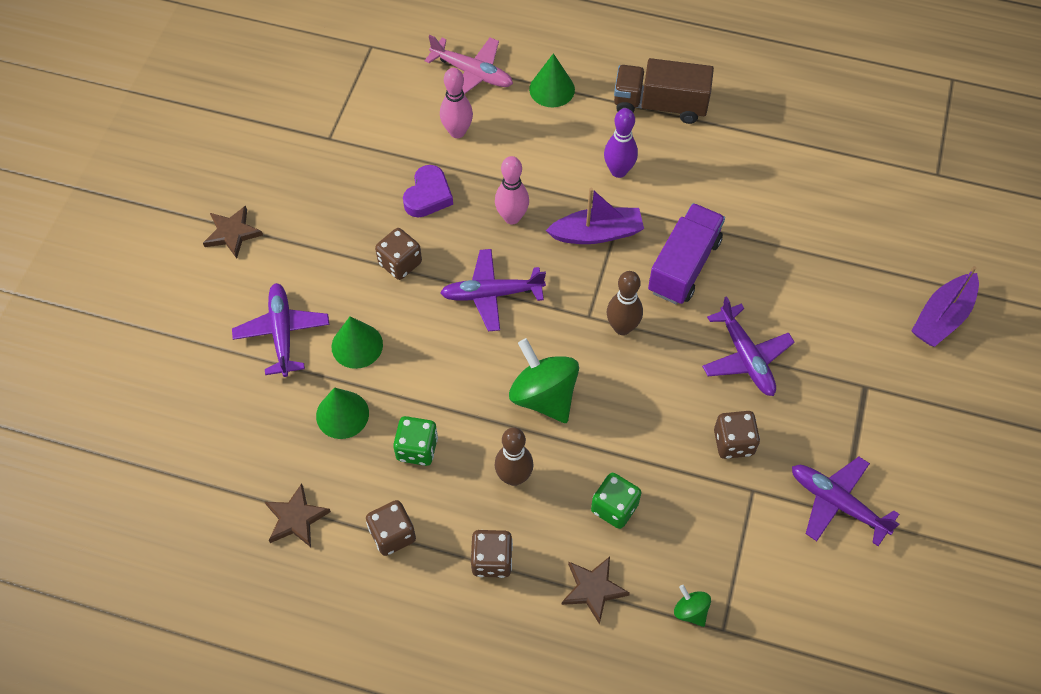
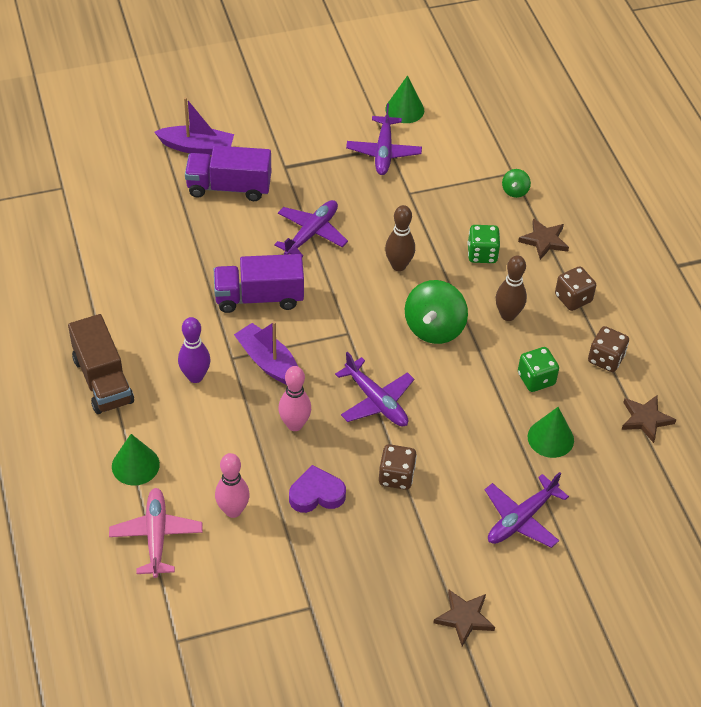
camera: 125 degrees left, 10 degrees down
green cone [332,316,383,369] -> green cone moved to [385,75,424,123]
brown bowling pin [607,271,643,335] -> brown bowling pin moved to [385,205,415,271]
brown dice [714,411,760,459] -> none
none -> purple truck [185,145,271,201]

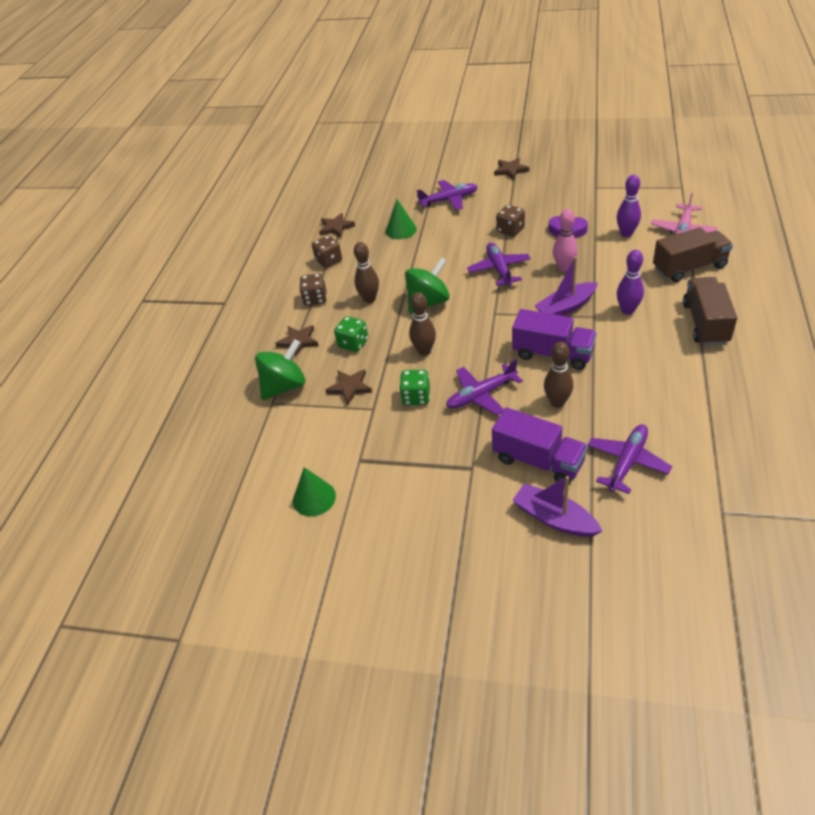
camera: 145 degrees left, 5 degrees down
green cone [112,434,160,485] -> brown truck [653,227,733,282]
pink bowling pin [215,453,250,518] -> purple bowling pin [617,175,641,237]
purple boat [234,321,298,385] -> purple boat turned 75 degrees clockwise [534,257,598,316]
purple plane [346,104,422,175] -> purple plane moved to [588,424,672,494]
green spinning top [502,169,531,198] -> green spinning top [255,339,305,400], size x2.07
green dice [518,347,559,392] -> green dice moved to [399,369,430,405]
none -> brown star [326,369,372,406]
none -> brown bowling pin [544,342,573,408]

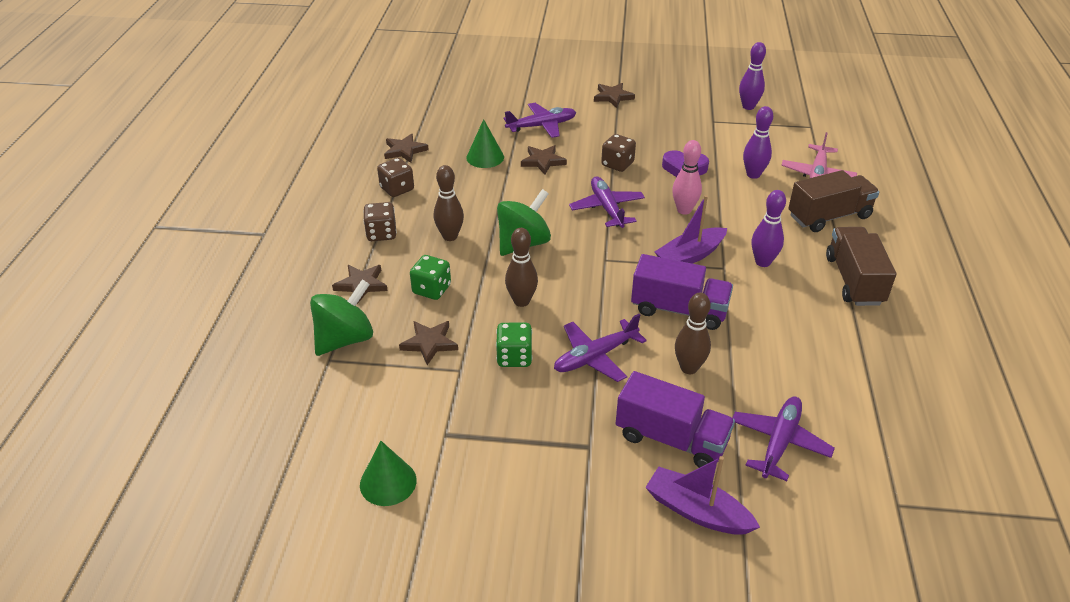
camera: 10 degrees left, 5 degrees down
none -> brown star [521,145,567,175]
none -> purple bowling pin [739,42,766,110]

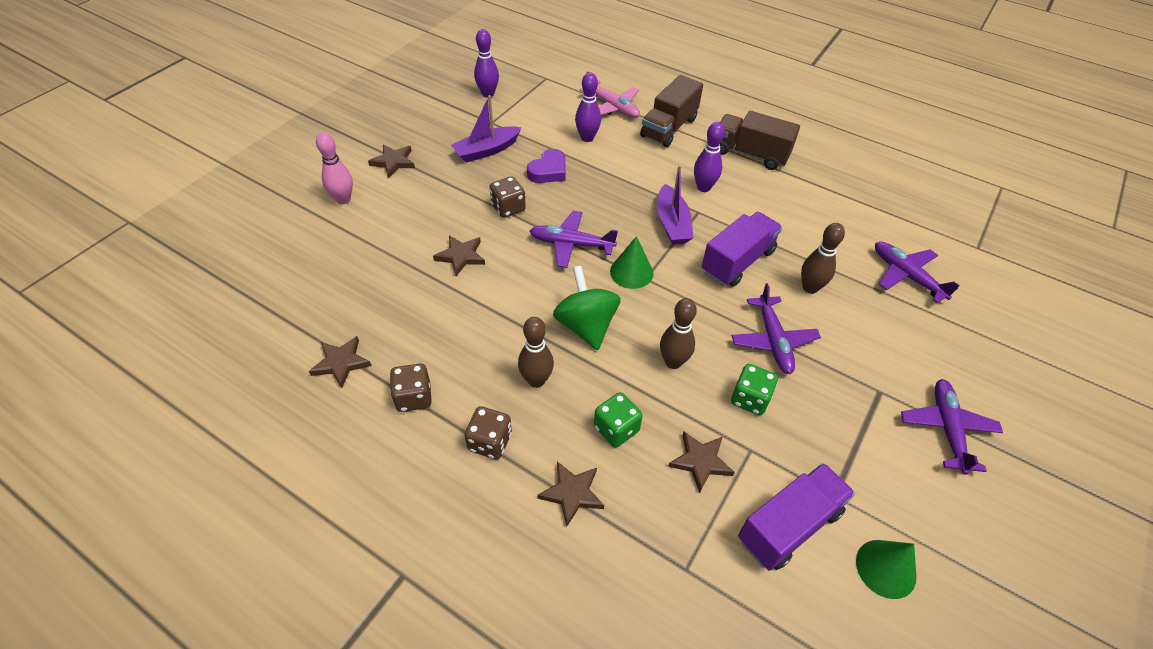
camera: 65 degrees left, 10 degrees up
green spinning top [310,279,373,356] -> none
green cone [466,119,504,168] -> green cone moved to [610,236,654,289]
purple plane [504,103,576,138] -> purple plane moved to [901,379,1003,475]
purple truck [616,371,735,468] -> purple truck moved to [738,463,855,571]
purple boat [645,456,760,535] -> purple boat moved to [451,95,522,162]
pink bowling pin [672,140,702,215] -> pink bowling pin moved to [316,132,353,204]
brown truck [788,170,880,232] -> brown truck turned 150 degrees counterclockwise [640,75,703,147]

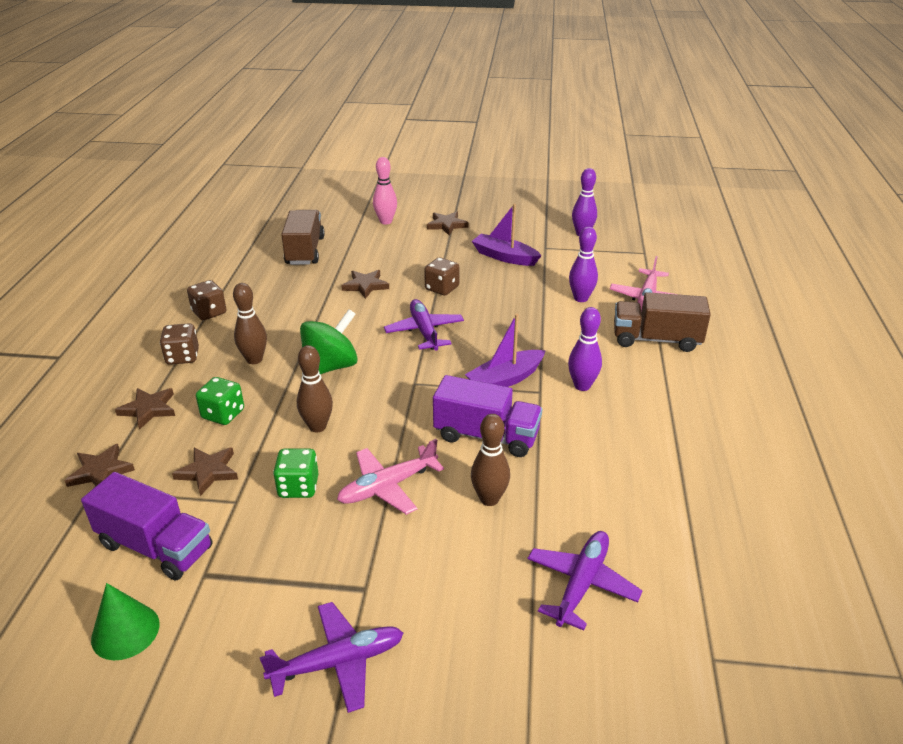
camera: 65 degrees right, 15 degrees down
brown star [309,336,372,388] -> brown star moved to [64,444,135,487]
purple heart [527,149,566,183] -> none
green cone [610,236,654,289] -> none
brown truck [720,111,800,170] -> brown truck moved to [281,210,325,265]
purple plane [732,283,821,374] -> pink plane [337,439,444,515]

